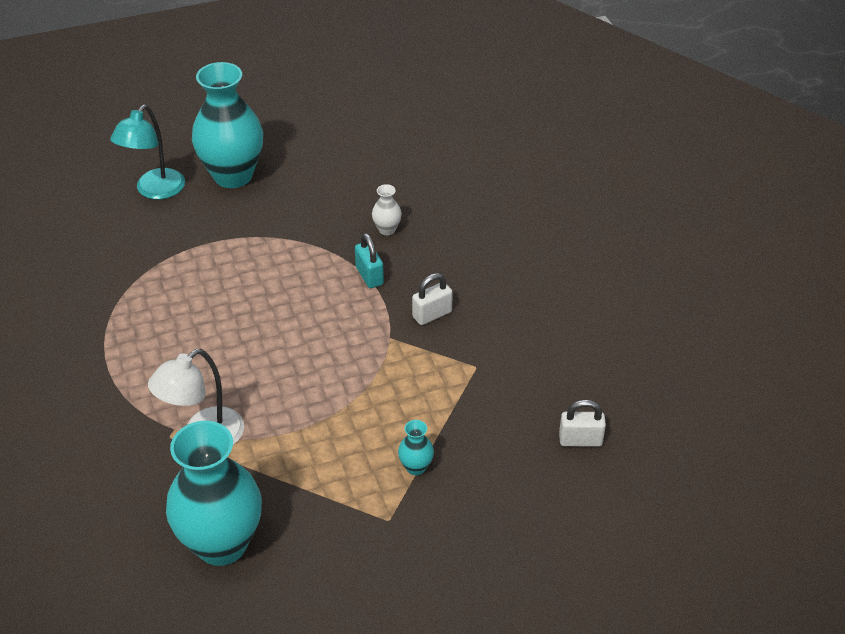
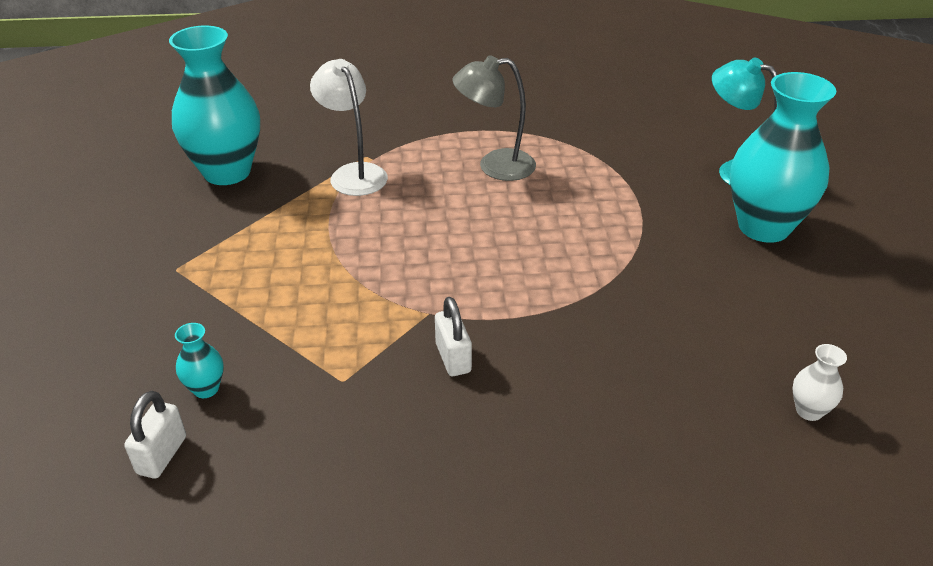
camera: 105 degrees right, 5 degrees down
turquoise padlock [355,233,384,288] -> none
white vase [372,184,402,235] -> white vase moved to [792,344,847,421]
turquoise vase [398,420,434,475] -> turquoise vase moved to [175,323,224,398]
none -> grey lamp [452,55,536,181]

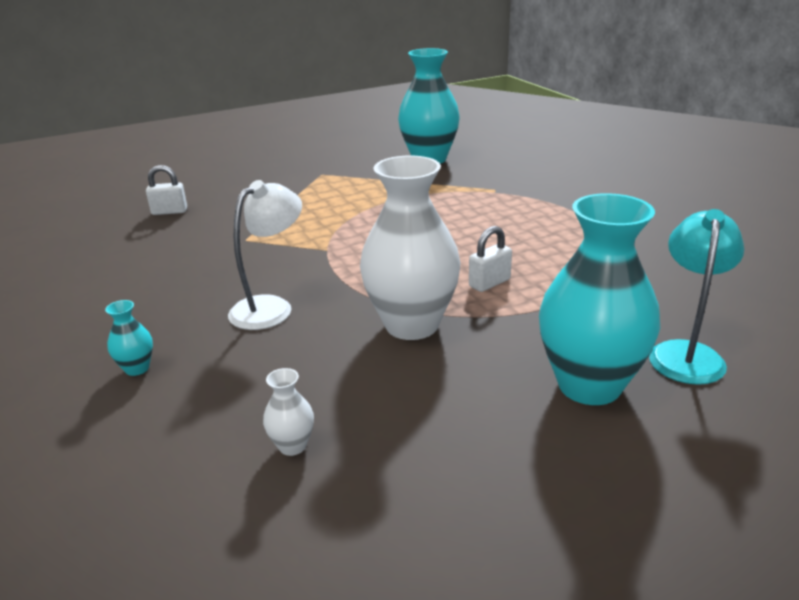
camera: 70 degrees right, 10 degrees down
turquoise vase [175,323,224,398] -> turquoise vase moved to [105,300,153,376]
white lamp [310,59,388,196] -> white lamp moved to [228,180,302,330]
white padlock [435,297,472,376] -> white padlock moved to [469,226,512,292]
grey lamp [452,55,536,181] -> none
none -> white vase [360,156,460,340]

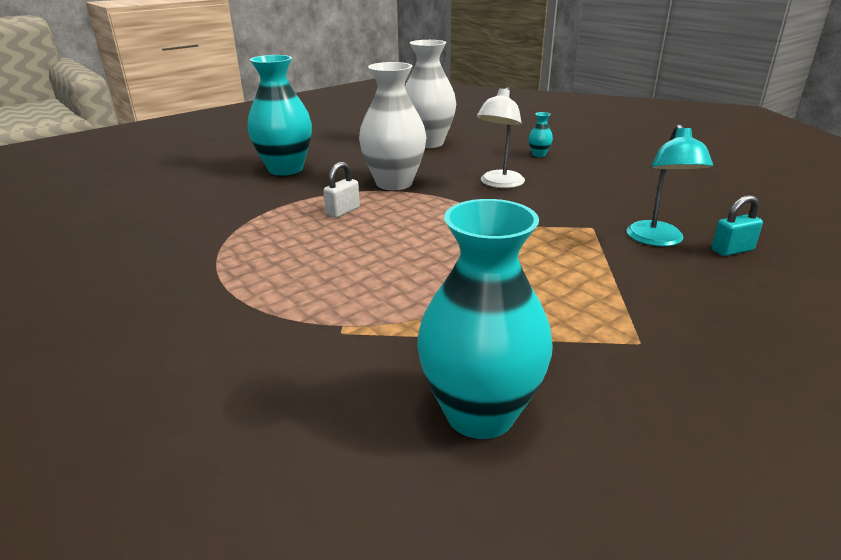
camera: 165 degrees right, 0 degrees up
white padlock [146,165,187,215] -> turquoise padlock [711,195,763,256]
white vase [263,368,314,456] -> white vase [405,40,456,148], size x2.46
turquoise lamp [649,209,744,385] -> turquoise lamp moved to [626,124,713,247]

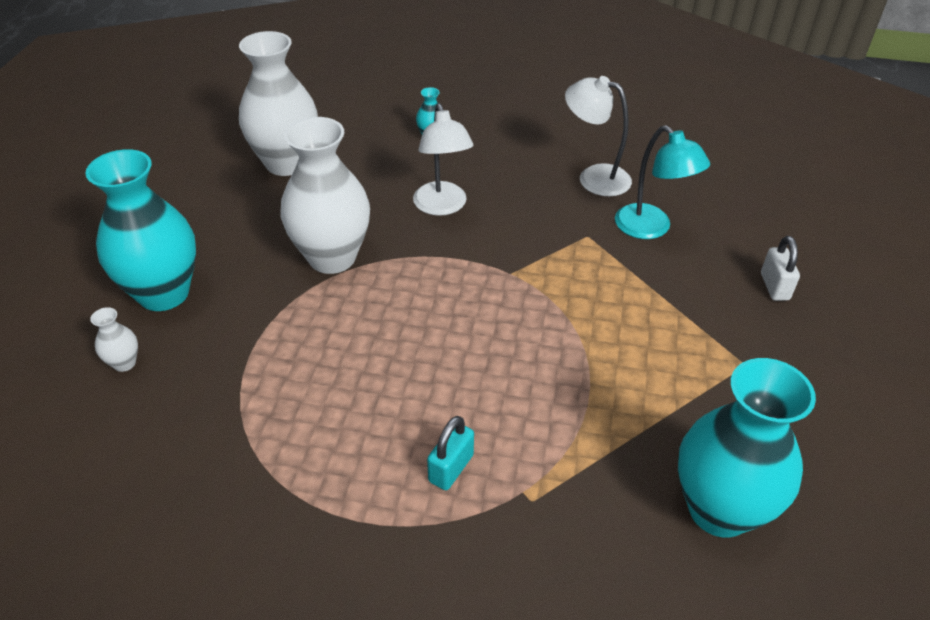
camera: 40 degrees left, 15 degrees up
white padlock [323,162,360,218] -> white padlock moved to [761,236,800,301]
turquoise padlock [711,195,763,256] -> turquoise padlock moved to [427,416,474,490]
none -> white vase [90,307,138,372]
none -> white lamp [565,76,632,196]

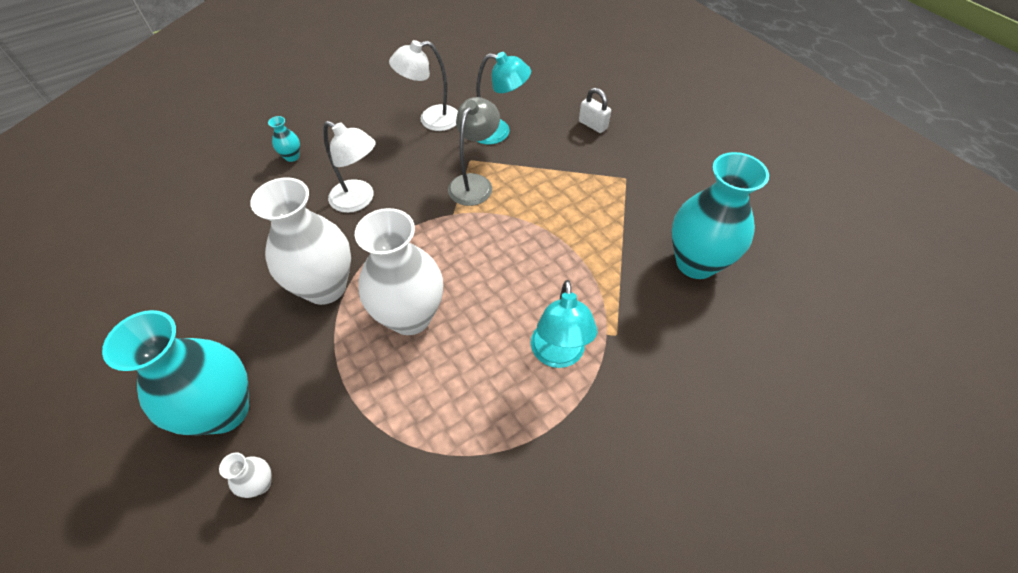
camera: 45 degrees left, 10 degrees up
white vase [239,31,318,176] -> white vase moved to [355,208,443,335]
turquoise padlock [427,416,474,490] -> turquoise lamp [531,280,597,368]
none -> grey lamp [448,97,500,206]

